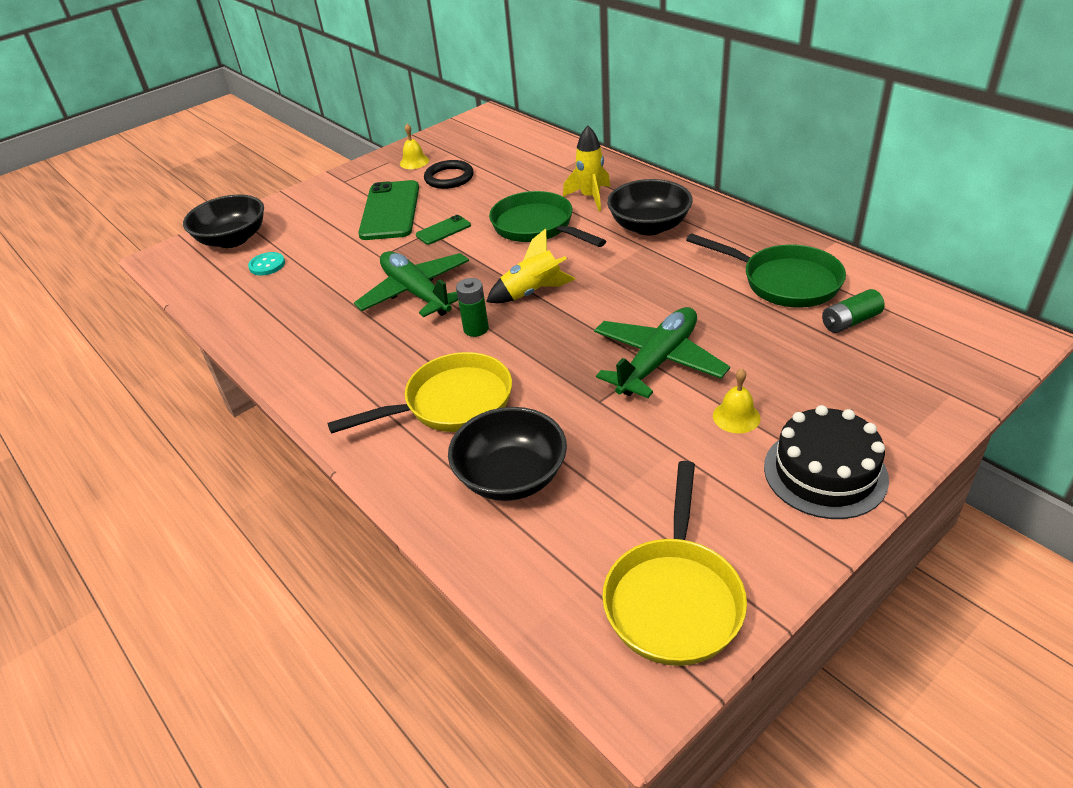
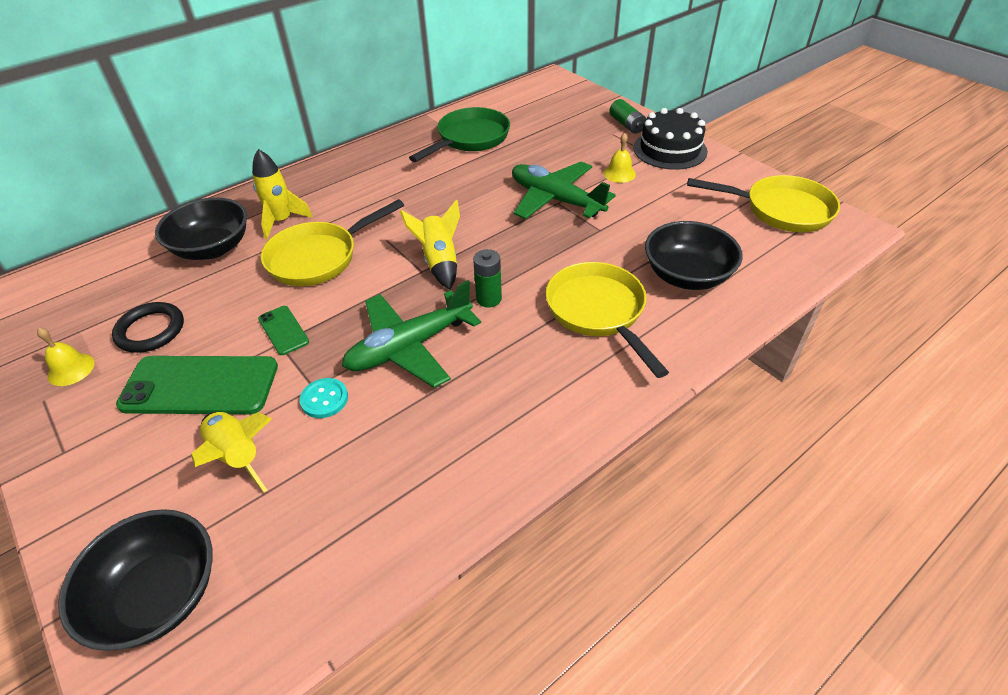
camera: 90 degrees left, 5 degrees up
turquoise button [248,252,285,276] -> turquoise button moved to [300,378,348,418]
green pan [489,191,606,247] -> yellow pan [261,199,404,286]
black bowl [607,179,693,235] -> black bowl moved to [155,197,247,260]
green battery [822,289,885,333] -> green battery moved to [610,99,646,134]
none -> yellow rocket [192,412,272,492]

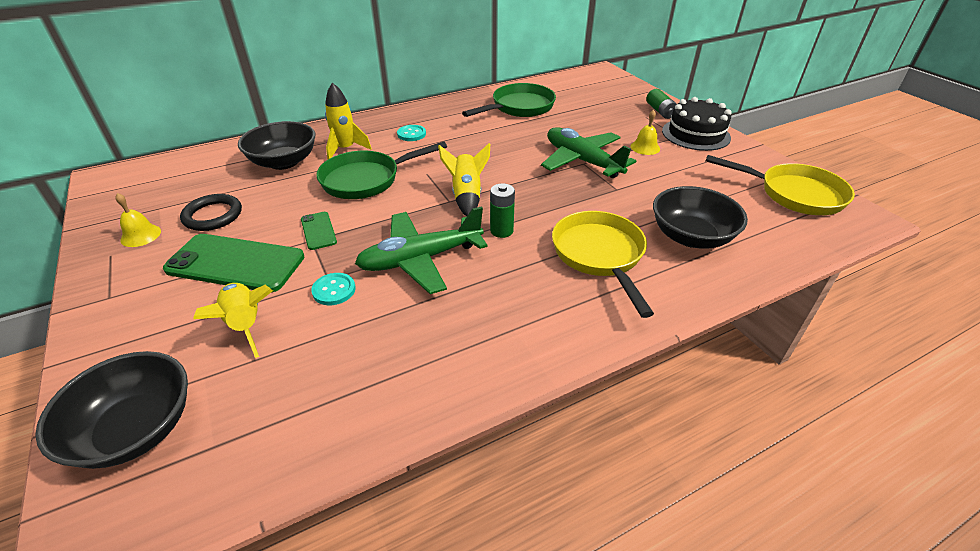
camera: 10 degrees right, 5 degrees down
yellow pan [261,199,404,286] -> green pan [316,141,447,199]
none -> turquoise button [397,125,426,141]

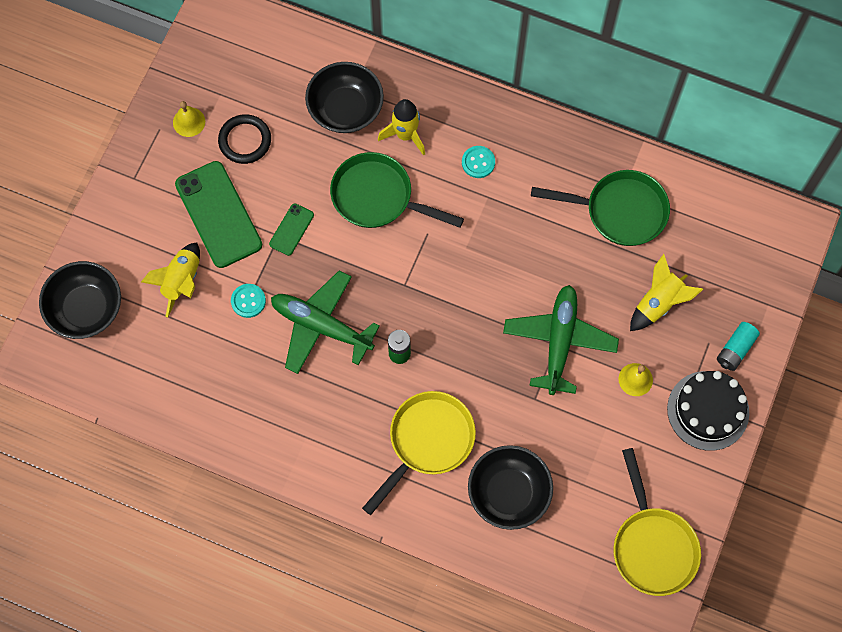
camera: 50 degrees right, 30 degrees up
yellow rocket [438,143,490,217] -> yellow rocket moved to [630,254,703,331]
green battery [646,89,677,119] -> turquoise battery [717,322,760,371]

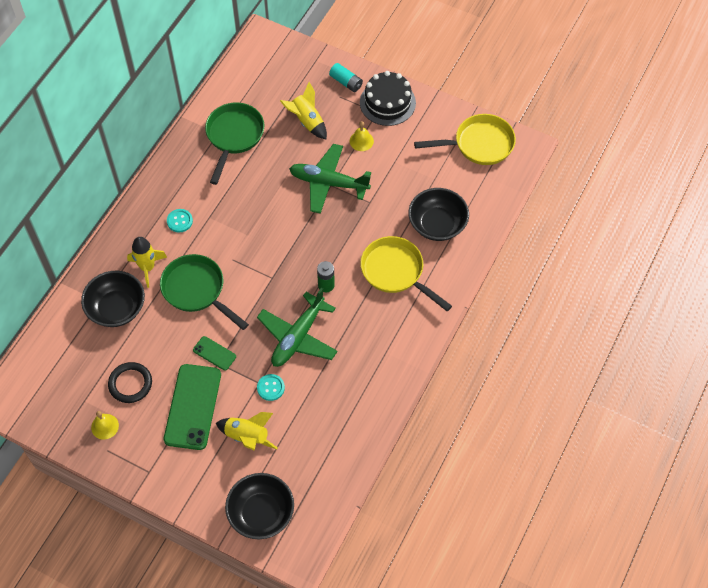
camera: 85 degrees left, 10 degrees down
green phone [175,161,262,268] -> green phone turned 60 degrees counterclockwise [164,364,221,450]
green pan [330,152,464,228] -> green pan turned 105 degrees clockwise [160,254,249,330]

